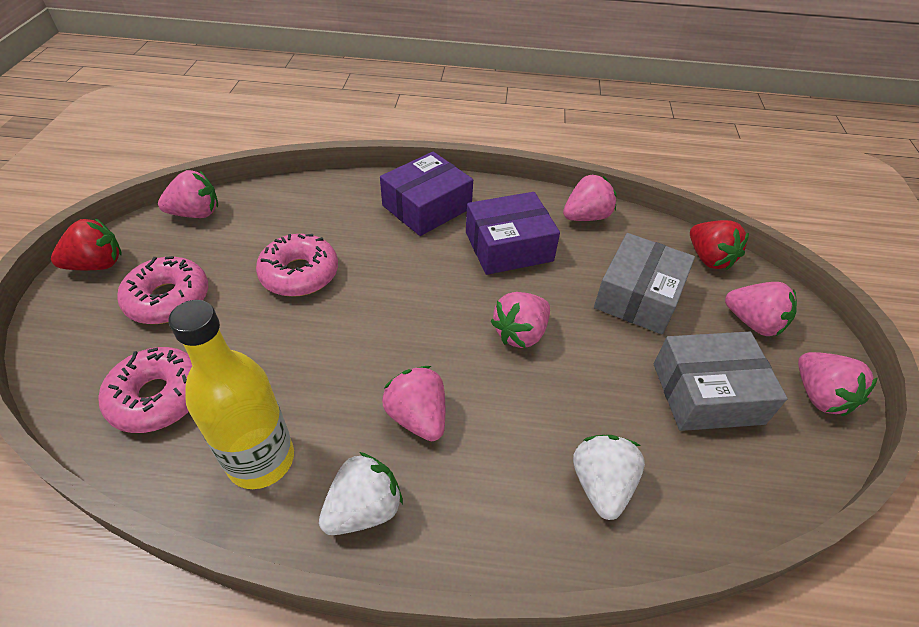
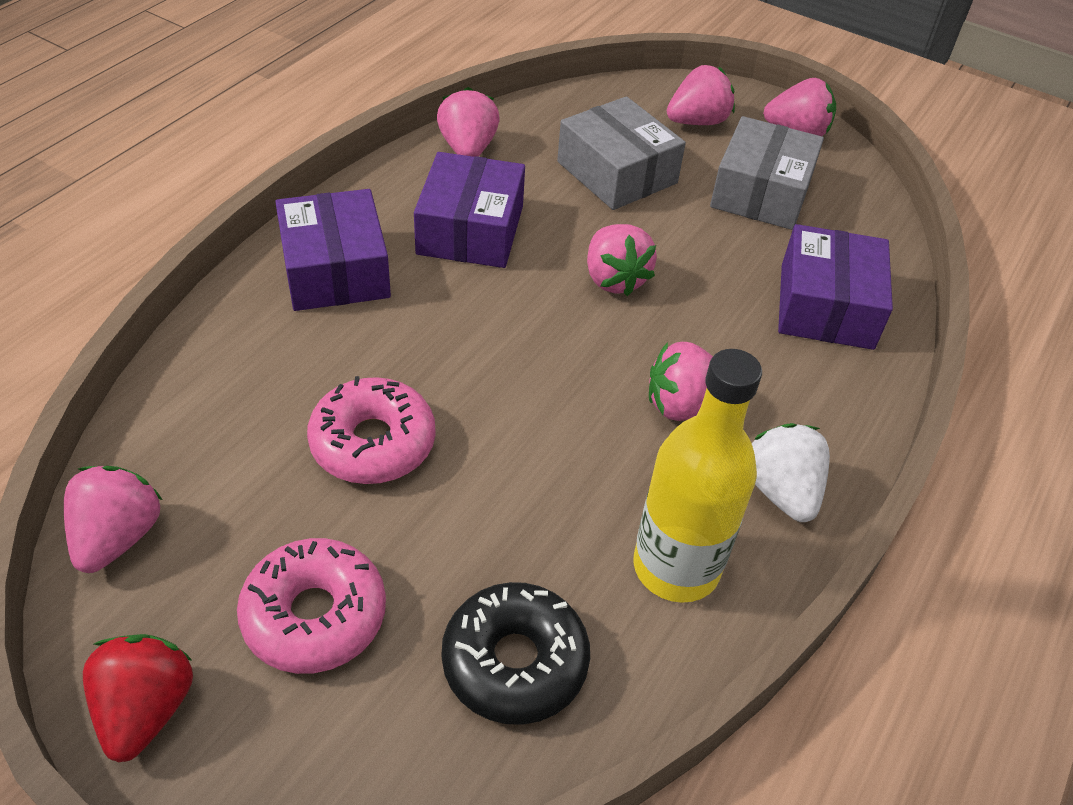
camera: 65 degrees left, 0 degrees up
pink donut [99,347,192,433] -> black donut [441,582,590,725]
white strawberry [573,435,645,520] -> purple box [778,224,893,350]
red strawberry [690,220,749,270] -> none

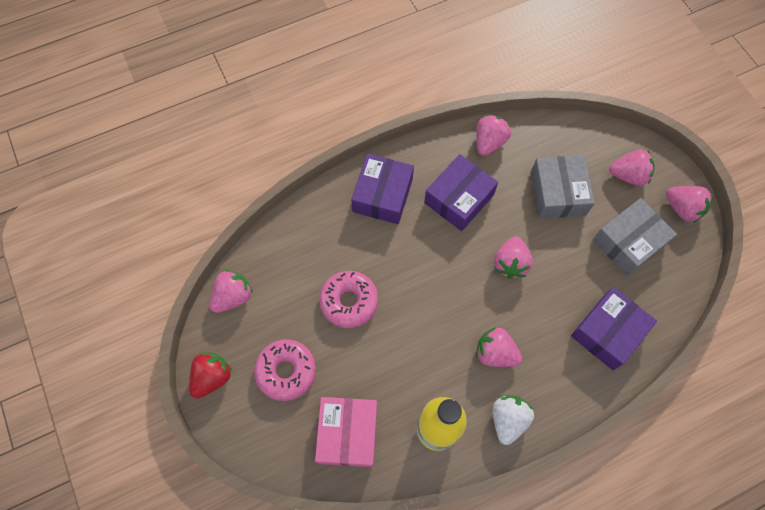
camera: 35 degrees right, 20 degrees up
black donut [441,582,590,725] -> pink box [315,397,377,467]

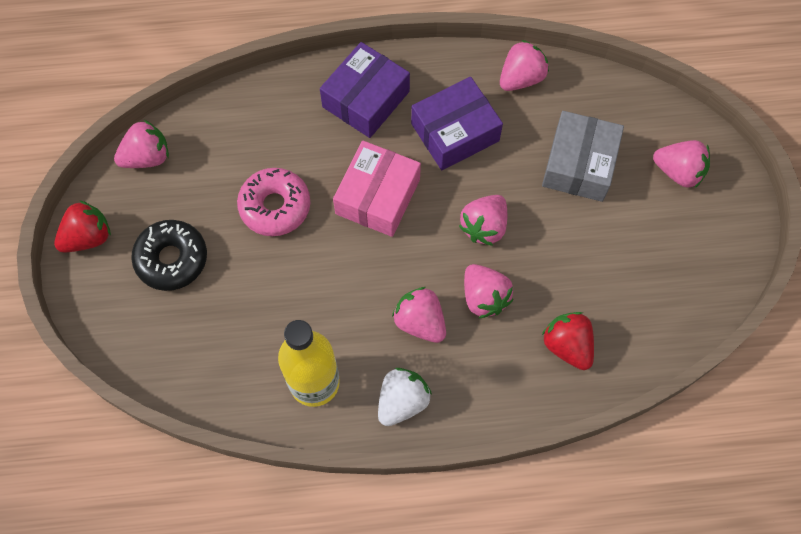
camera: 20 degrees right, 0 degrees up
pink donut [254,339,316,401] -> black donut [131,220,207,291]
pink box [315,397,377,467] -> pink box moved to [333,141,421,237]
purple box [571,287,657,370] -> red strawberry [542,312,594,370]
grey box [593,198,677,276] -> none
pink strawberry [666,186,713,223] -> pink strawberry moved to [464,264,513,318]

